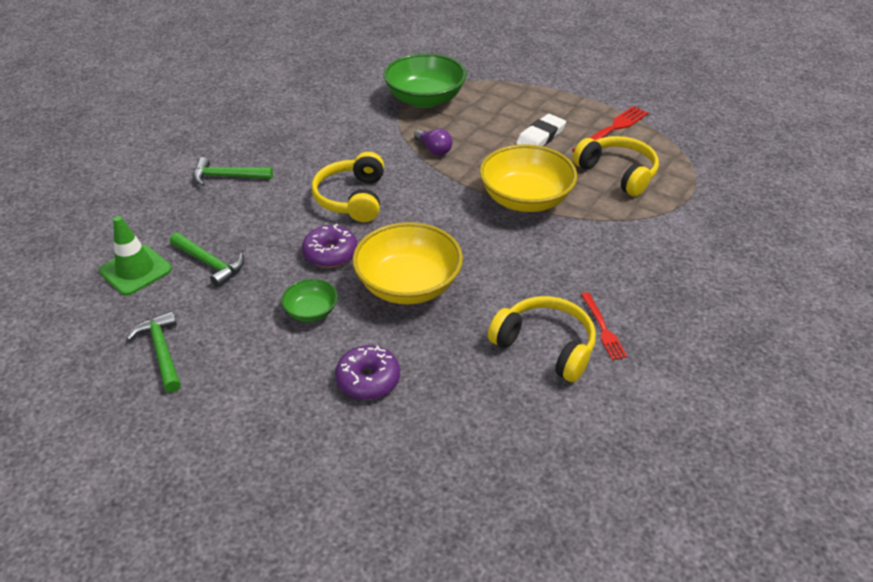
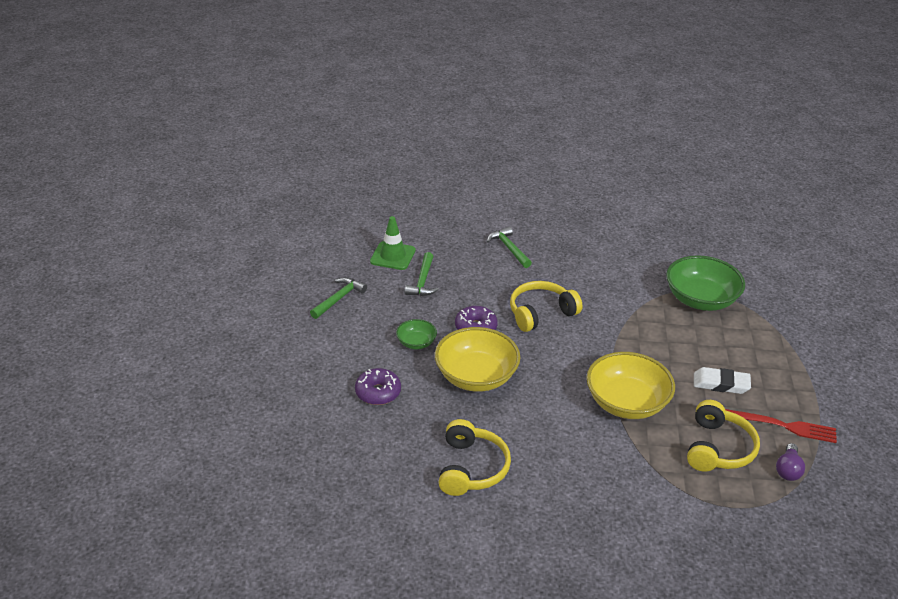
camera: 60 degrees right, 5 degrees down
purple light bulb [414,129,452,156] -> purple light bulb moved to [776,443,805,481]
red fork [581,292,628,361] -> none

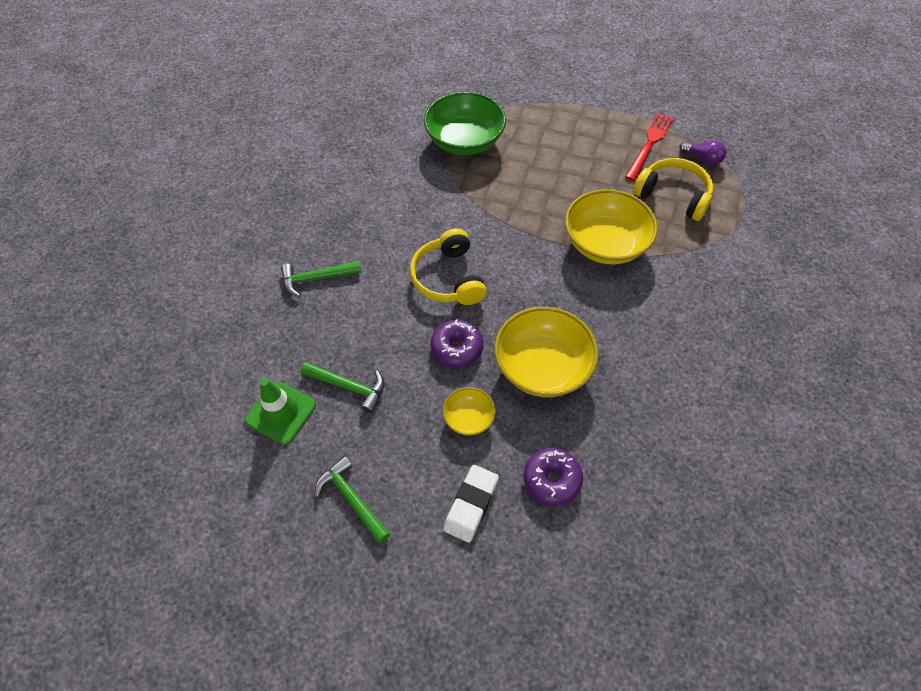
camera: 75 degrees left, 20 degrees up
green bowl [396,319,437,349] -> yellow bowl [443,387,496,436]
yellow headphones [438,419,511,496] -> none
white eraser [694,367,751,394] -> white eraser moved to [443,465,499,543]

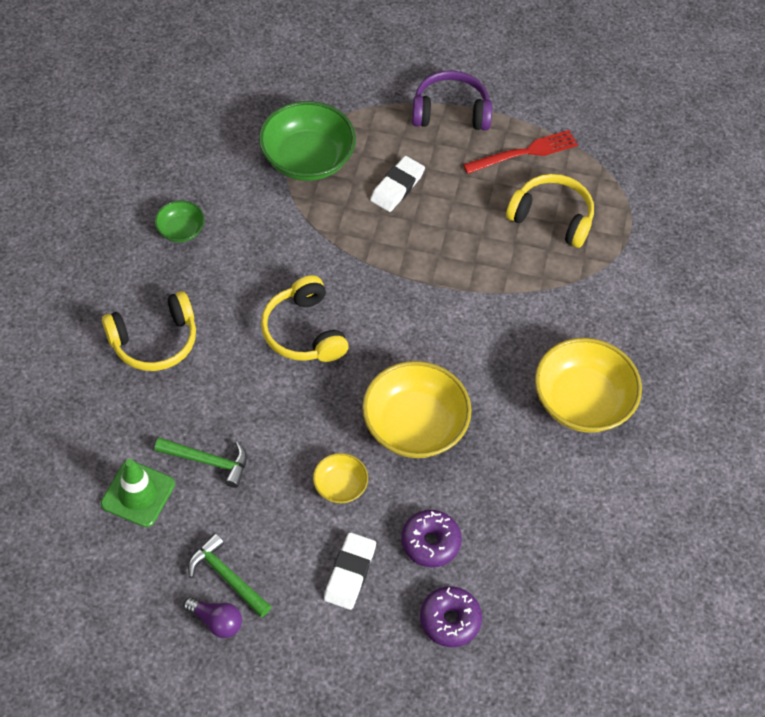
camera: 10 degrees left, 0 degrees up
green hammer [281,261,362,297] -> yellow headphones [102,291,196,371]
purple donut [431,320,483,368] -> purple donut moved to [420,586,482,647]
yellow bowl [565,189,658,264] -> yellow bowl moved to [535,338,642,433]
red fork [625,113,674,181] -> red fork turned 45 degrees clockwise [463,130,578,174]
purple light bulb [680,140,726,166] -> purple light bulb moved to [183,597,242,638]
none -> green bowl [155,200,205,242]
none -> white eraser [370,156,425,212]
none -> purple headphones [412,71,492,131]

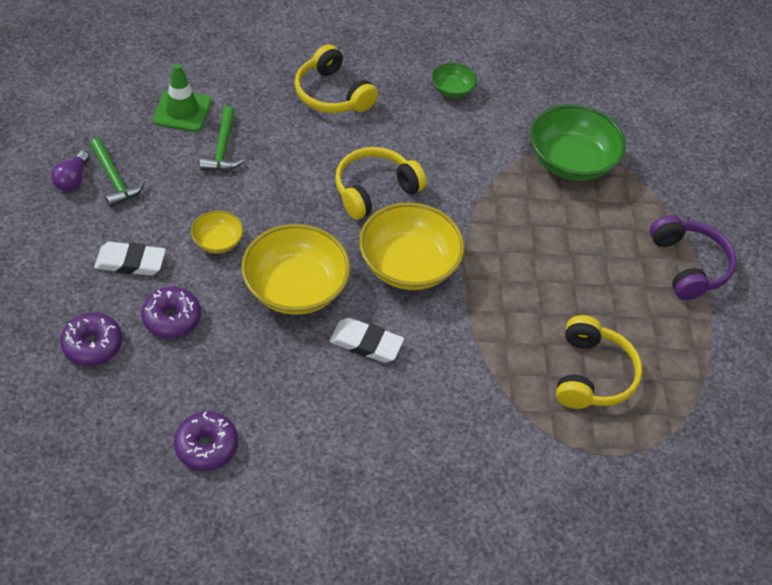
camera: 75 degrees right, 5 degrees down
green hammer [188,533,272,617] -> green hammer turned 120 degrees clockwise [90,138,145,207]
white eraser [370,156,425,212] -> white eraser moved to [329,318,404,363]
red fork [463,130,578,174] -> none
yellow bowl [535,338,642,433] -> yellow bowl moved to [359,202,465,290]
none -> purple donut [174,411,238,471]

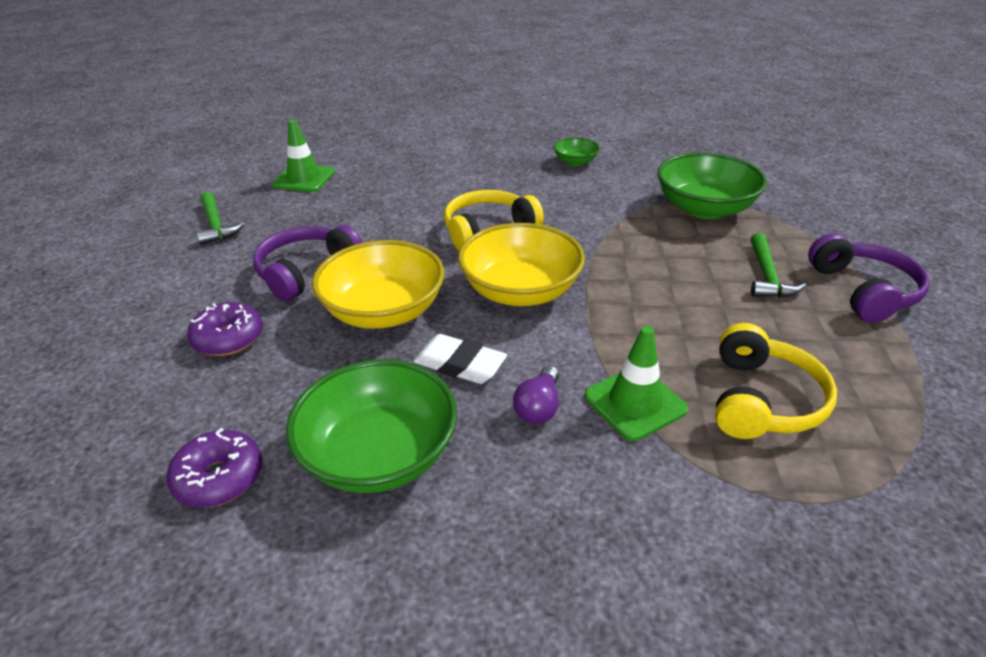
camera: 10 degrees right, 15 degrees down
purple light bulb [51,151,90,191] -> purple light bulb moved to [513,366,559,424]
purple donut [60,312,122,366] -> none
white eraser [94,242,166,276] -> none
yellow bowl [191,210,244,254] -> purple headphones [253,225,363,301]
green hammer [200,106,244,171] -> green hammer moved to [750,233,806,298]
yellow headphones [295,44,378,113] -> none
none -> green bowl [286,359,457,493]
none -> green traffic cone [584,326,688,441]

